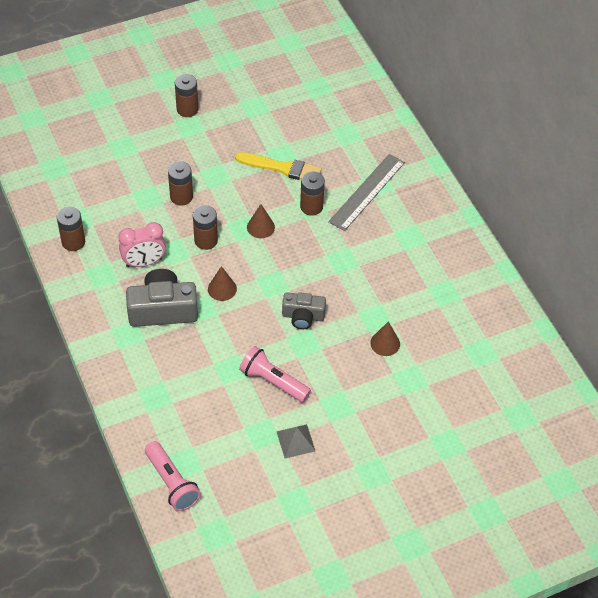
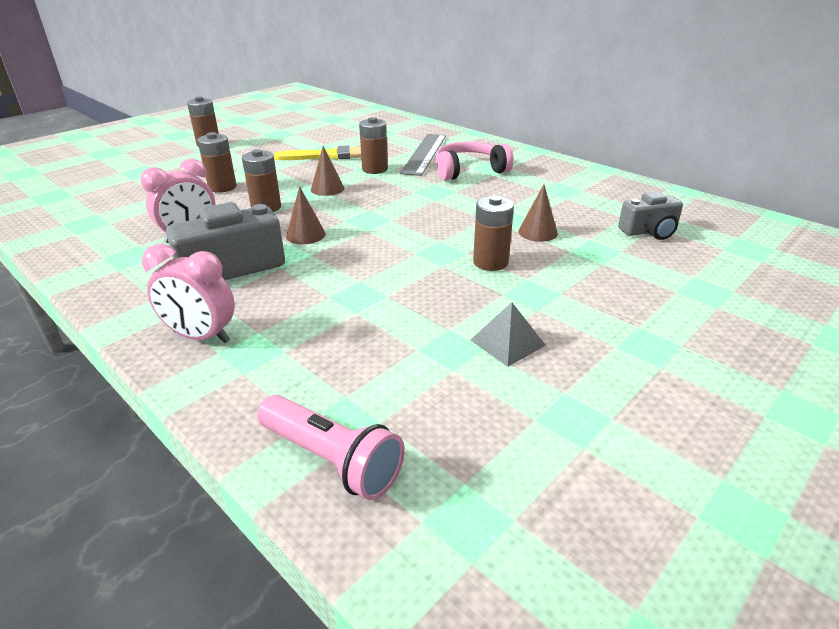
camera: 20 degrees left, 20 degrees down
brown battery [57,207,85,251] -> brown battery moved to [473,196,514,271]
pink flashlight [239,346,311,402] -> none
grey camera [282,292,326,329] -> grey camera moved to [618,192,683,240]
none -> pink clock [142,244,235,343]
none -> pink headphones [435,142,514,181]

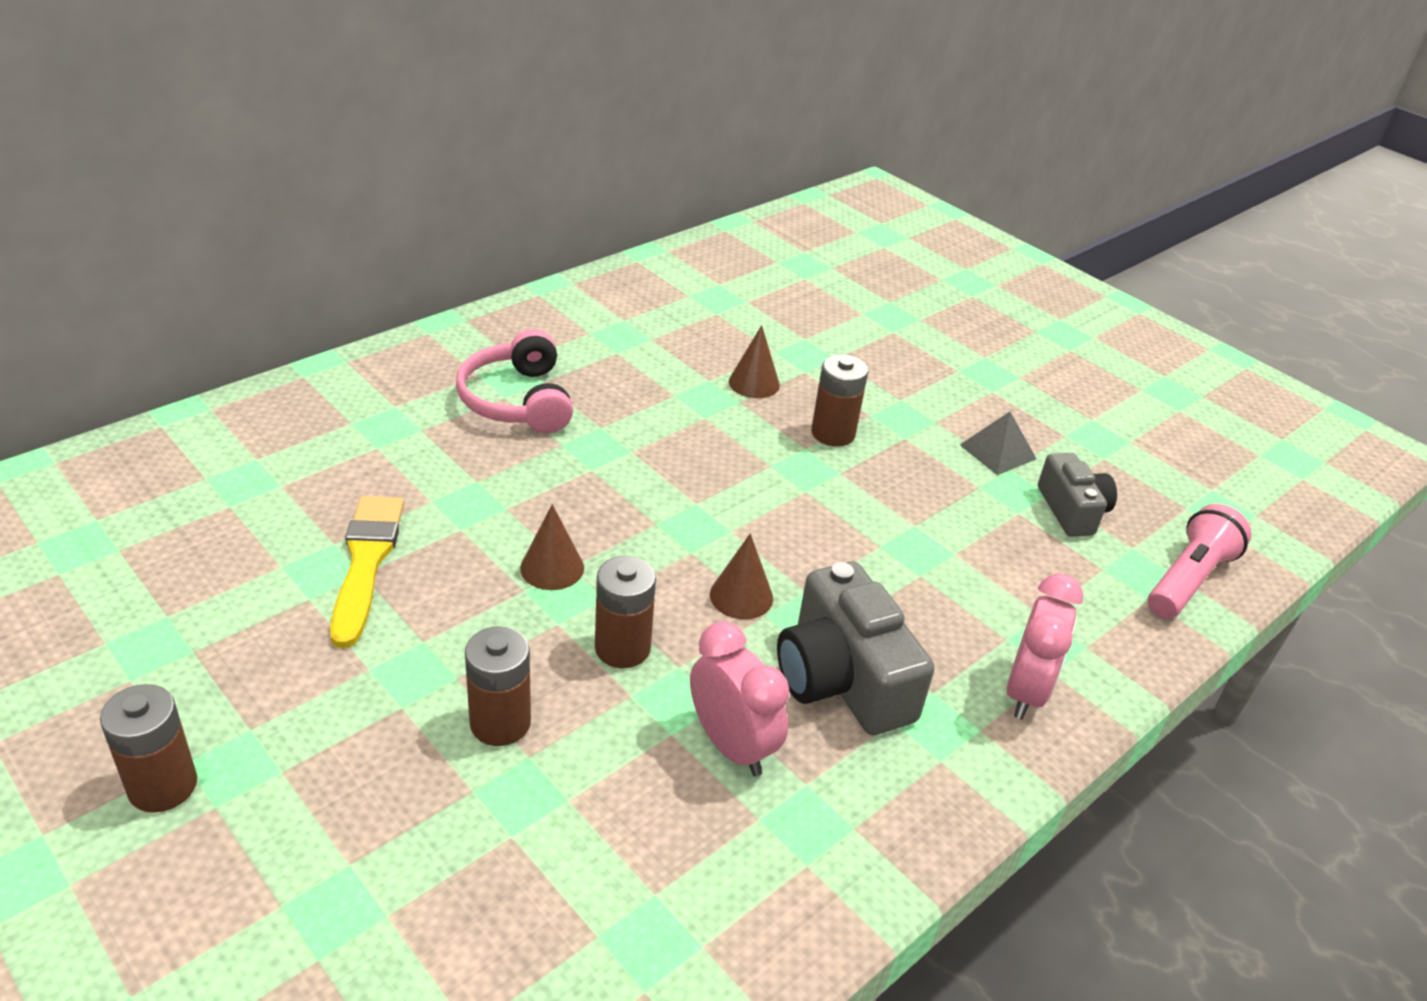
camera: 90 degrees left, 5 degrees up
brown battery [359,117,388,174] -> none
grey ruler [400,134,446,176] -> none
grey camera [618,192,683,240] -> grey camera moved to [1038,453,1117,537]

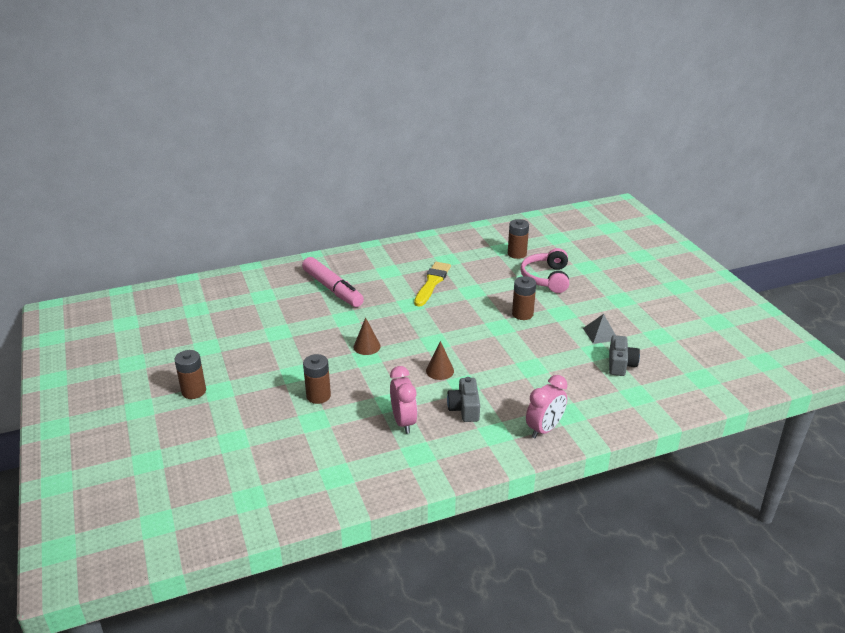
camera: 25 degrees right, 5 degrees down
yellow brush [330,496,404,648] -> yellow brush moved to [414,262,451,307]
pink headphones [456,329,573,433] -> pink headphones moved to [520,248,569,293]
brown battery [595,556,656,668] -> brown battery moved to [508,219,529,259]
brown cone [729,325,780,398] -> none
grey camera [777,561,935,735] -> grey camera [447,377,480,422], size x0.62
pink flashlight [1148,504,1252,619] -> none
none -> pink marker [302,257,364,307]

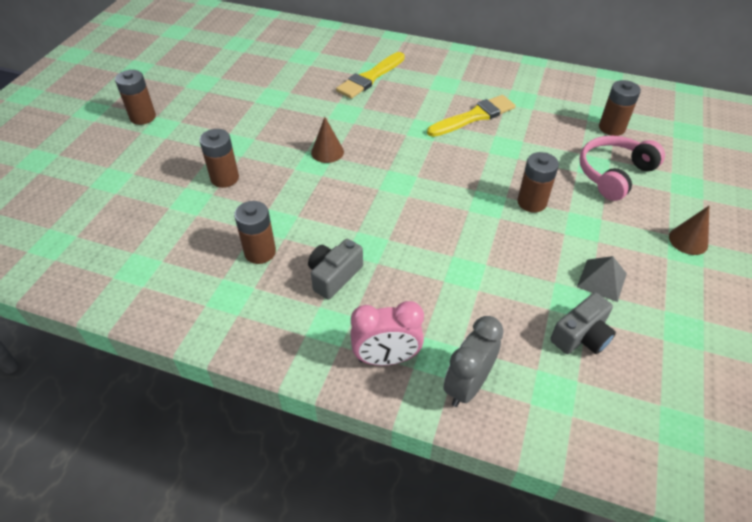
camera: 40 degrees right, 15 degrees up
pink marker [302,257,364,307] -> yellow brush [336,52,405,99]
pink clock [390,366,417,434] -> brown battery [234,201,276,264]
brown cone [426,341,454,380] -> brown cone moved to [669,206,709,255]
none -> grey clock [443,316,504,407]

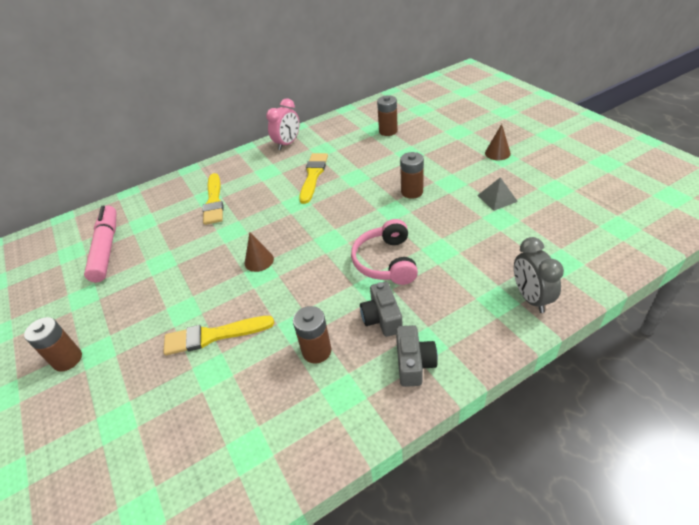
camera: 45 degrees left, 5 degrees down
brown battery [199,129,239,188] -> yellow brush [163,316,274,355]
pink clock [350,301,424,366] -> pink clock moved to [266,98,299,150]
grey camera [550,292,616,354] -> grey camera moved to [396,325,438,387]
pink headphones [579,136,665,201] -> pink headphones moved to [351,219,418,285]
none -> pink marker [84,205,117,282]

